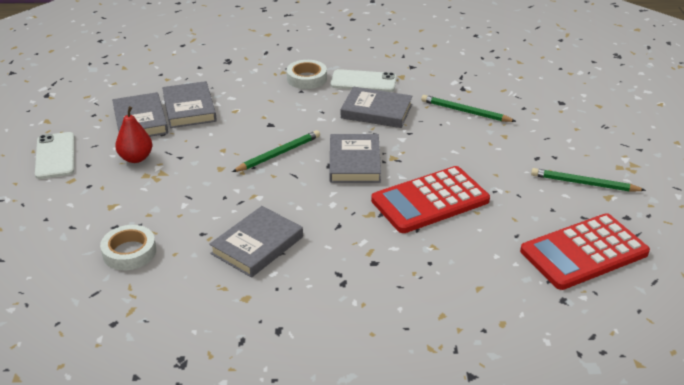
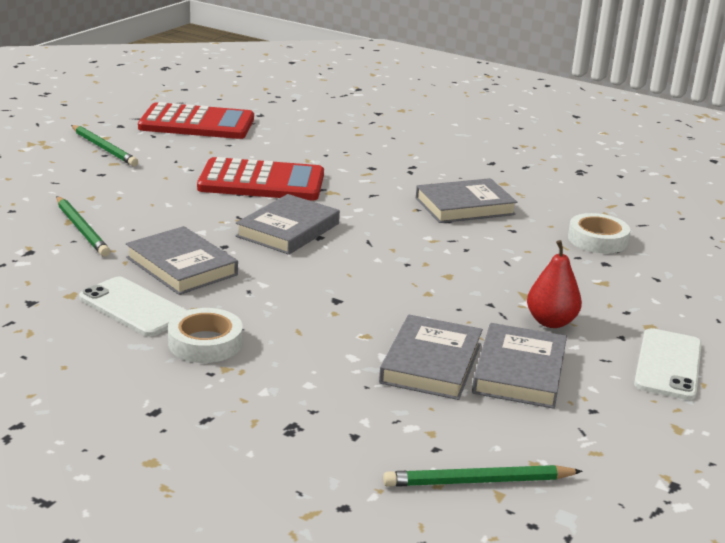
camera: 150 degrees left, 10 degrees down
green pencil [232,130,320,172] -> green pencil moved to [383,465,583,487]

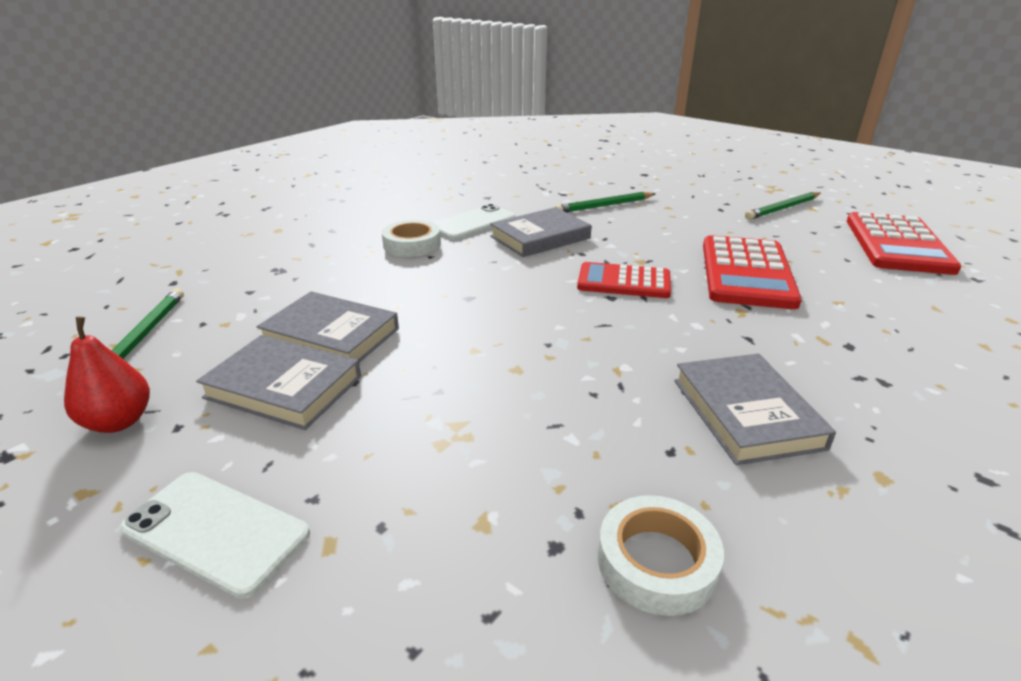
camera: 100 degrees right, 5 degrees up
grey book [236,194,340,255] -> red calculator [577,262,671,298]
red pear [527,240,582,328] -> red pear moved to [64,317,150,433]

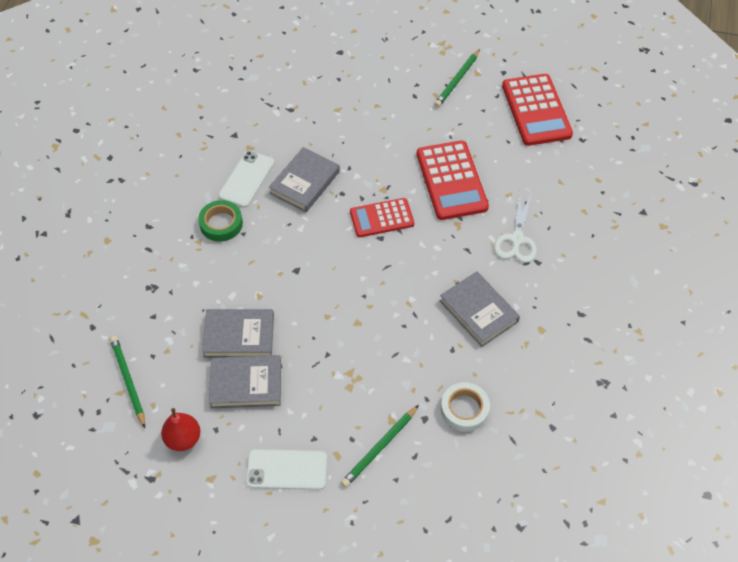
camera: 25 degrees left, 25 degrees up
white tape [382,220,441,257] -> green tape [198,200,243,242]
green pencil [555,192,656,213] -> green pencil moved to [341,405,419,487]
none -> white scissors [494,191,537,263]

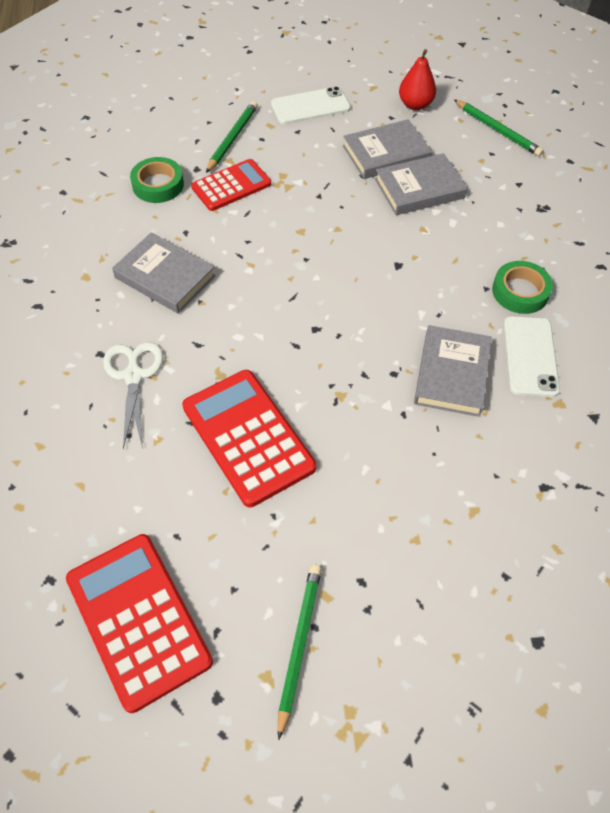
camera: 160 degrees right, 0 degrees up
red calculator [350,198,414,237] -> red calculator moved to [191,159,271,211]
white tape [441,382,490,432] -> green tape [130,157,184,203]

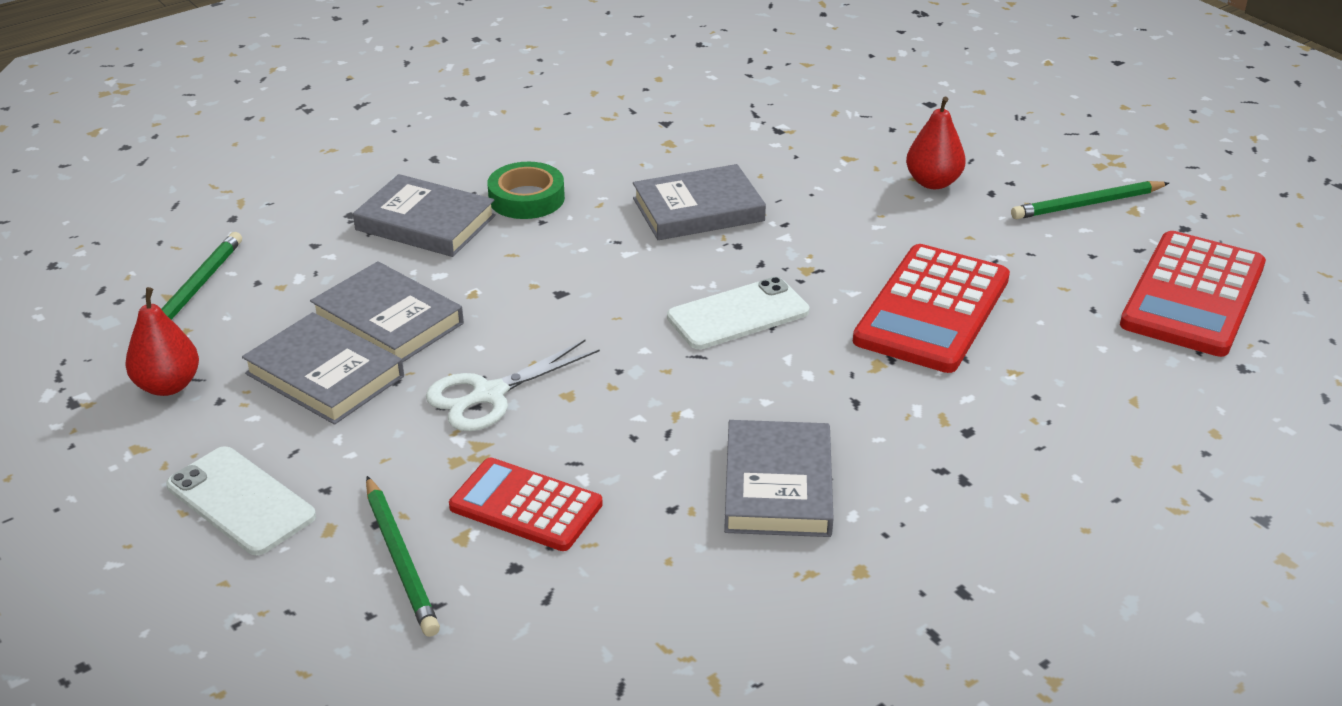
camera: 120 degrees left, 20 degrees down
white scissors [103,342,163,449] -> white scissors moved to [426,340,600,431]
green tape [130,157,184,203] -> none
green pencil [206,101,258,173] -> green pencil turned 105 degrees counterclockwise [366,476,440,637]
white phone [504,316,560,397] -> white phone moved to [667,277,809,349]
none -> grey book [353,174,496,257]
none -> red pear [906,97,966,189]

